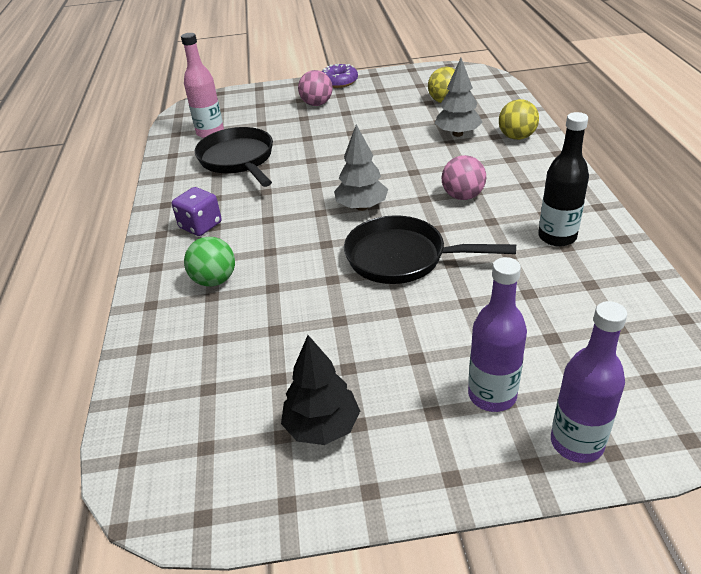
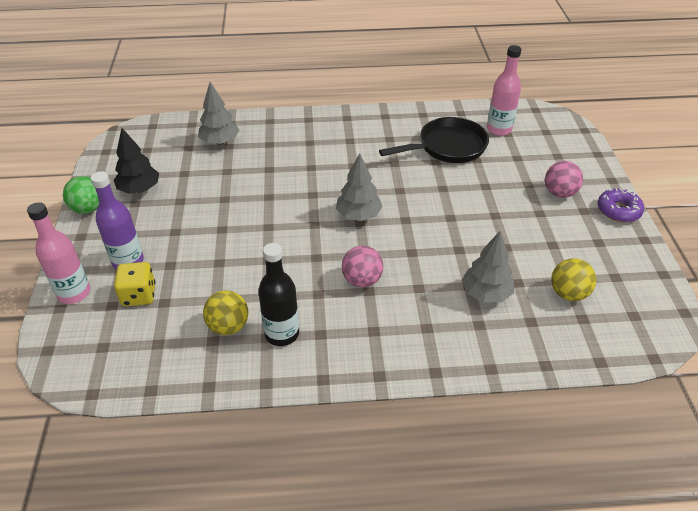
camera: 90 degrees right, 5 degrees up
purple dice [172,187,222,236] -> none
green ball [184,237,235,287] -> green ball moved to [63,176,99,214]
black pan [344,215,516,284] -> none
yellow ball [499,99,539,140] -> yellow ball moved to [203,290,248,335]
purple bottle [551,301,627,463] -> pink bottle [27,202,90,304]
none -> yellow dice [114,262,155,306]
none -> grey tree [198,82,239,145]

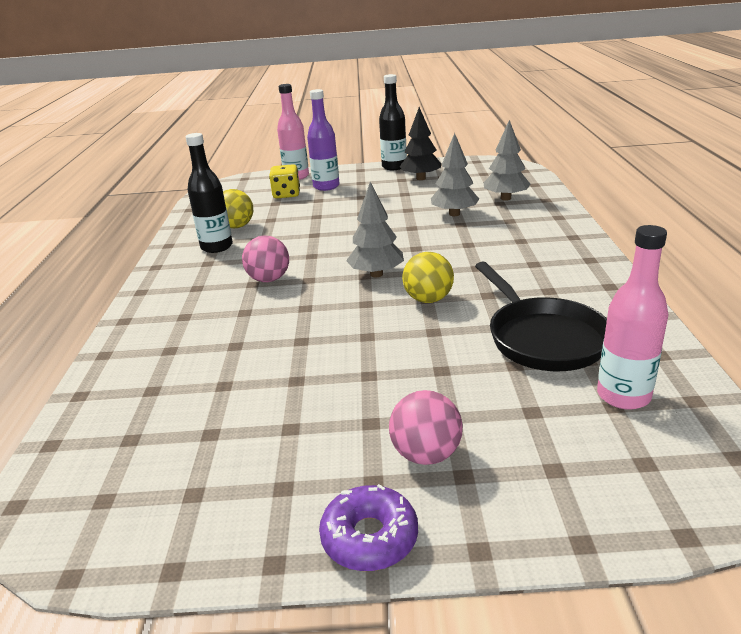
camera: 95 degrees right, 15 degrees down
green ball [63,176,99,214] -> black bottle [379,74,407,170]
grey tree [462,231,514,303] -> grey tree moved to [431,133,479,216]
yellow ball [551,258,596,301] -> yellow ball moved to [402,252,454,303]

